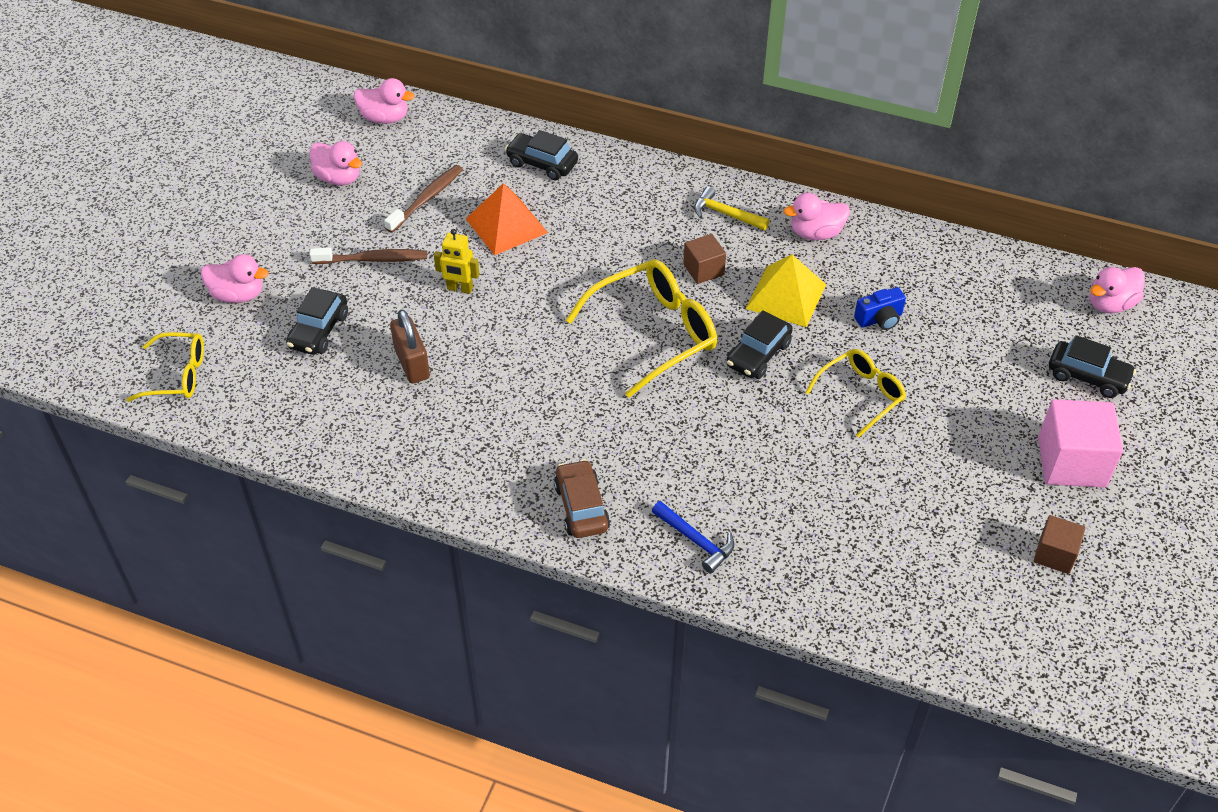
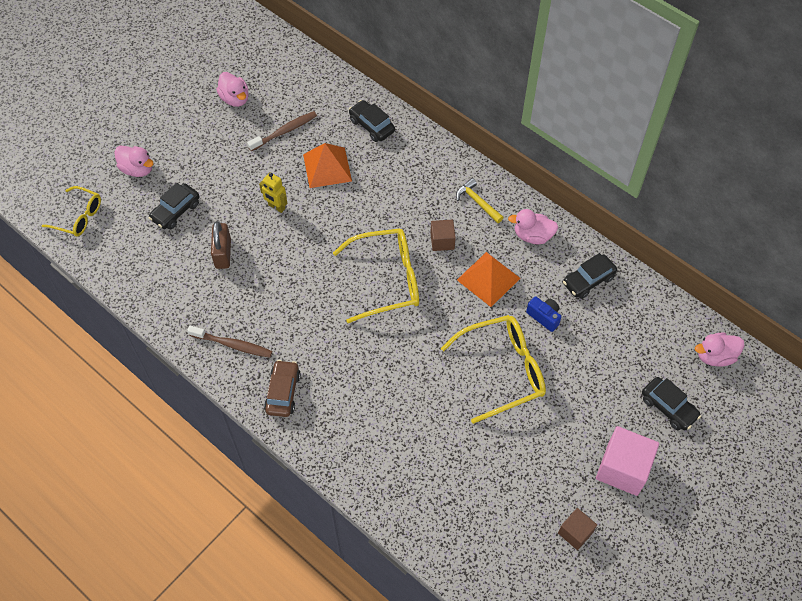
camera: 20 degrees right, 10 degrees up
brown toothbrush [310,248,427,264] -> brown toothbrush moved to [187,326,272,358]
pink duck [354,78,415,124] -> none
blue hammer [652,501,734,573] -> none
black car [726,310,793,379] -> black car moved to [563,253,617,299]
yellow pyramid [746,254,826,327] -> orange pyramid [457,252,520,307]
yellow glasses [805,349,906,438] -> yellow glasses [441,315,546,424], size x1.66
blue camera [854,287,906,330] -> blue camera turned 135 degrees counterclockwise [526,296,562,332]

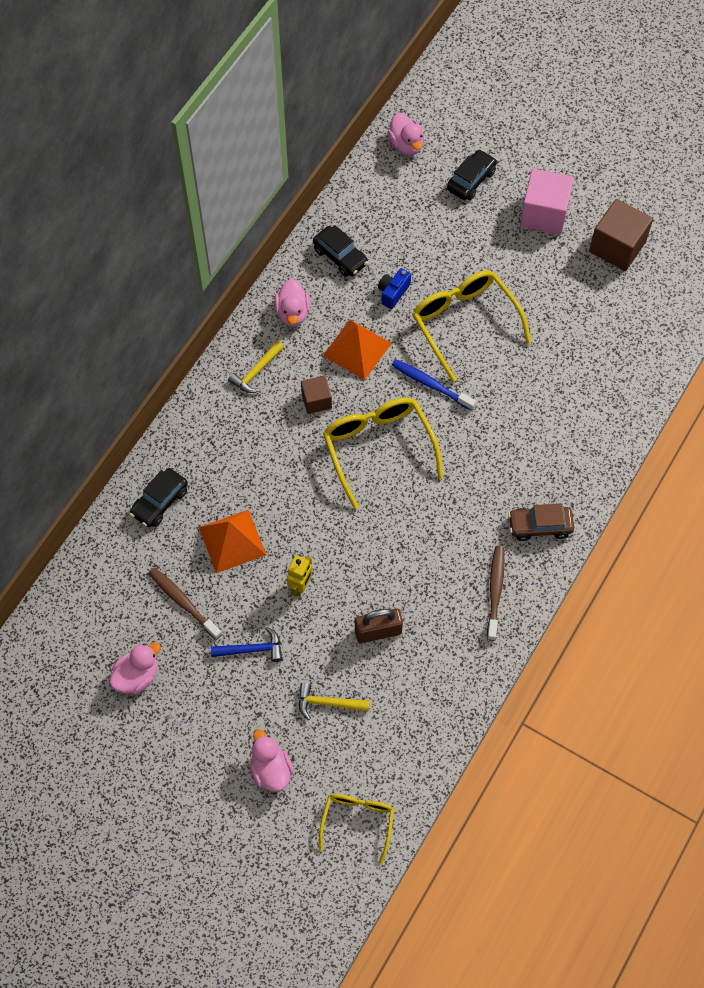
camera: 100 degrees left, 5 degrees up
pink duck [114,146,154,177] -> pink duck turned 45 degrees counterclockwise [250,729,294,792]
black car [148,183,199,229] -> yellow hammer [299,683,370,720]
brown cube [558,508,597,550] -> brown cube [589,199,653,271], size x1.76
none -> blue hammer [211,627,282,662]
none -> blue toothbrush [392,359,476,411]

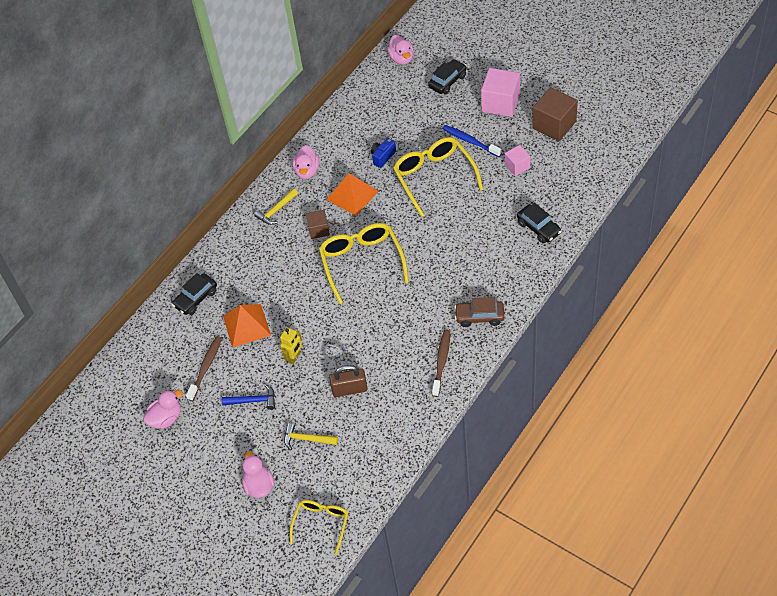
camera: 10 degrees right, 10 degrees down
brown toothbrush [149,567,222,640] -> brown toothbrush turned 60 degrees clockwise [186,336,222,401]
black car [313,225,368,277] -> black car moved to [517,203,562,243]
blue toothbrush [392,359,476,411] -> blue toothbrush moved to [442,125,502,157]
none -> pink cube [505,145,531,176]

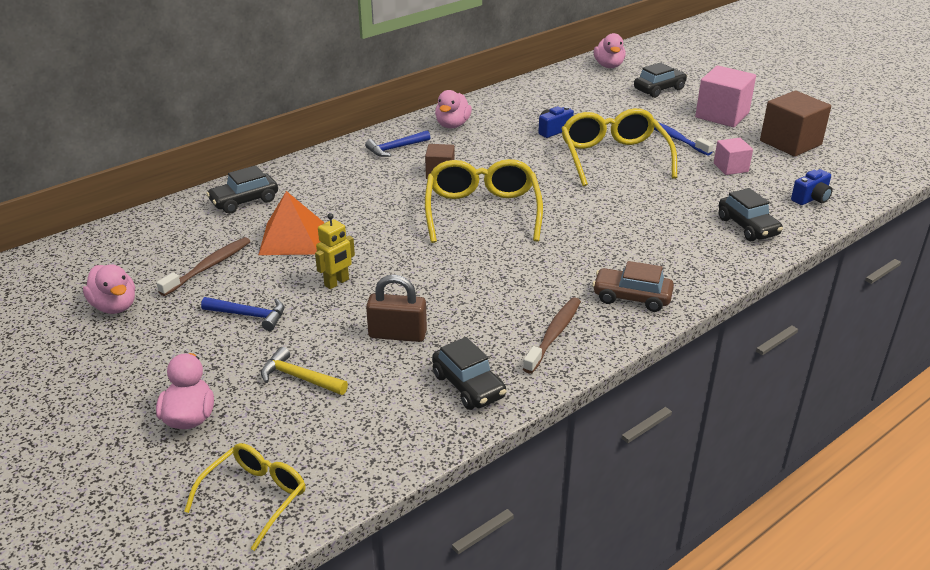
camera: 10 degrees right, 20 degrees down
pink duck [143,390,183,429] -> pink duck turned 75 degrees clockwise [83,264,135,314]
yellow hammer [254,189,298,225] -> blue hammer [365,131,430,157]
orange pyramid [326,173,378,216] -> none
none -> black car [432,337,507,410]
none -> blue camera [791,169,833,205]

